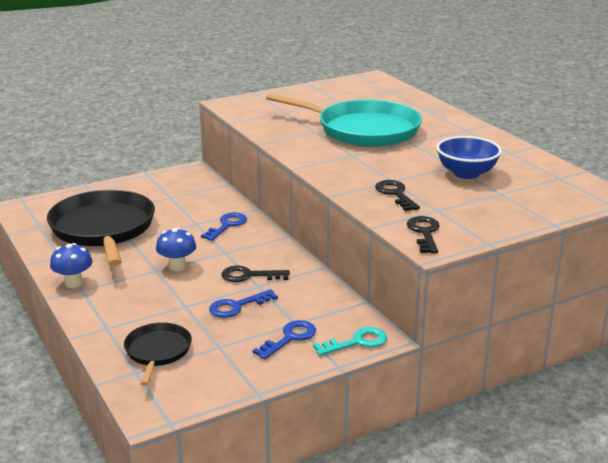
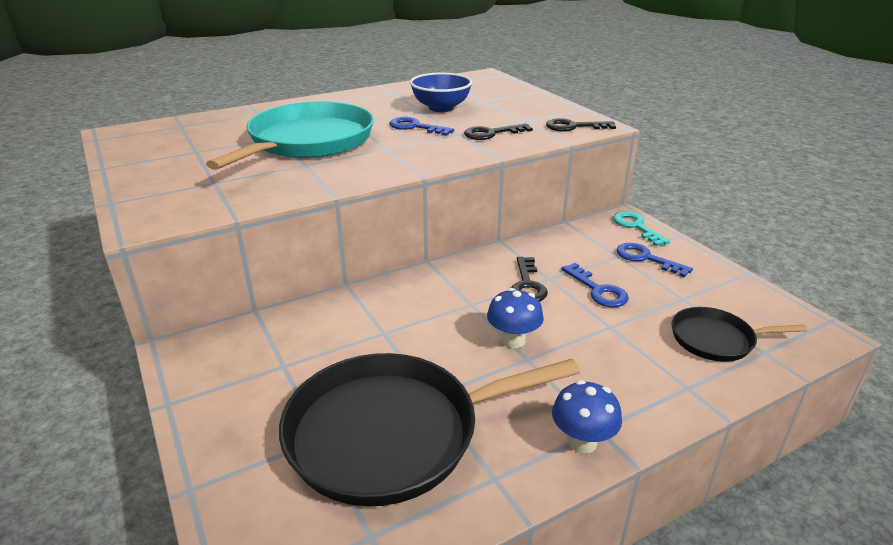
camera: 90 degrees left, 5 degrees up
blue key [201,212,247,241] -> blue key moved to [390,117,454,136]

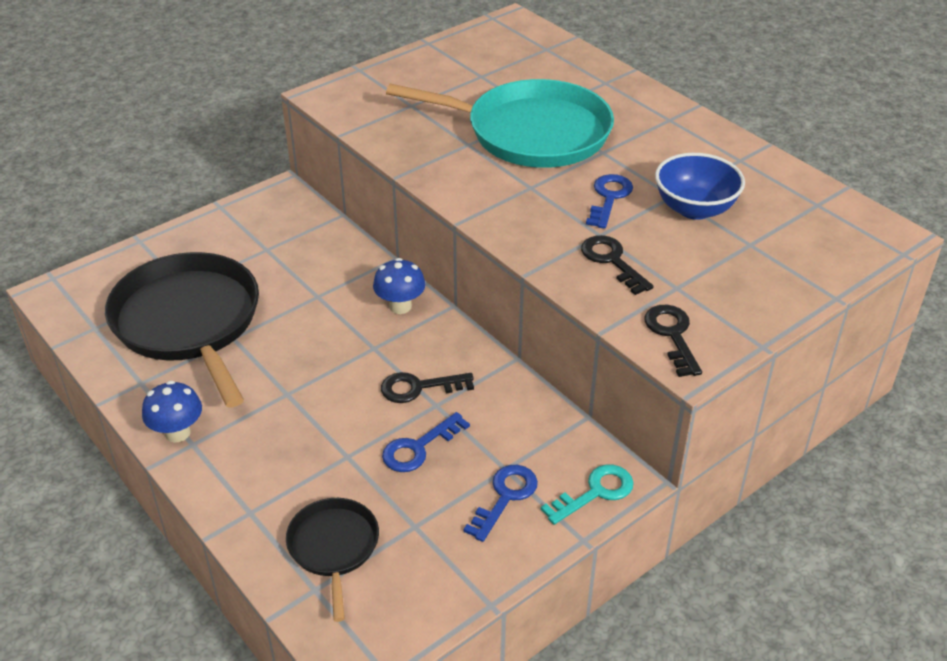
camera: 80 degrees right, 10 degrees up
blue mushroom [487,288,544,348] -> blue mushroom moved to [373,258,426,314]

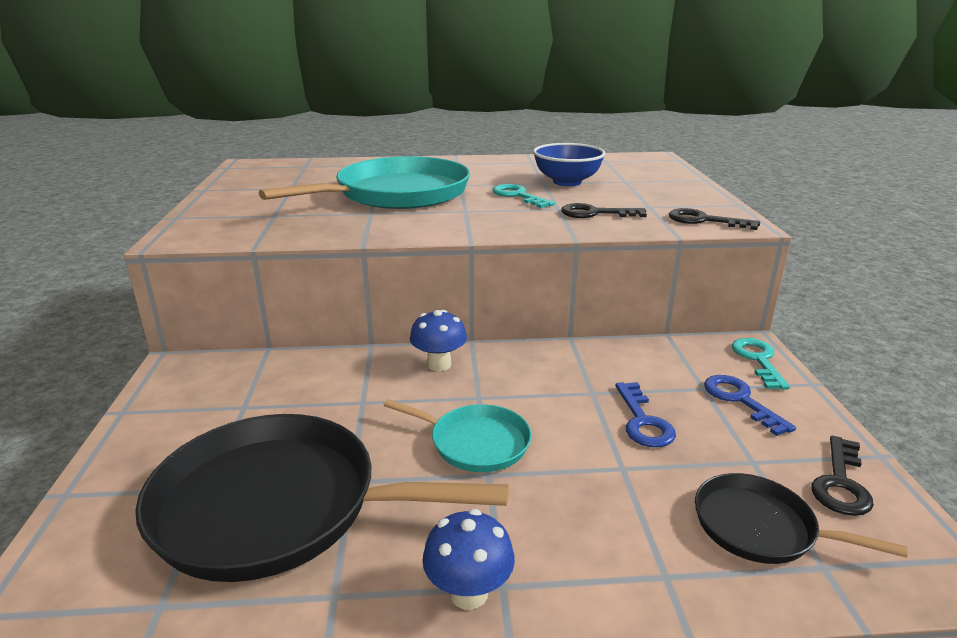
camera: 55 degrees left, 15 degrees down
black key [381,372,474,403] -> black key moved to [811,436,874,516]
blue key [586,174,633,229] -> turquoise key [492,184,555,208]
none -> turquoise pan [384,399,532,472]

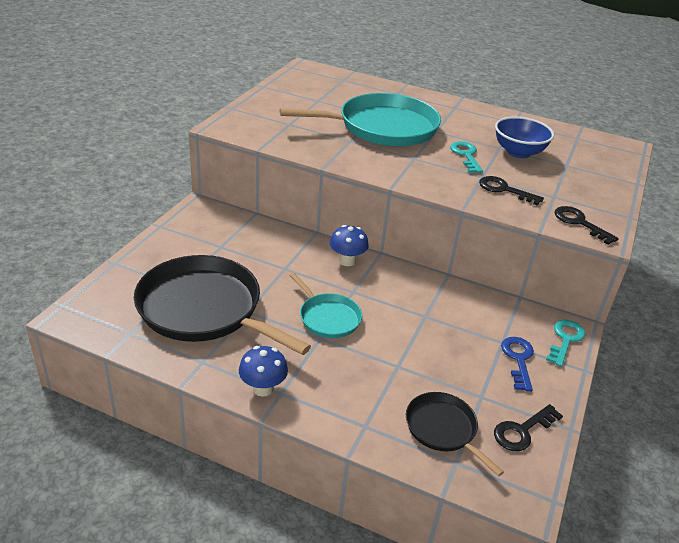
camera: 25 degrees right, 10 degrees up
blue key [615,382,676,447] -> none

